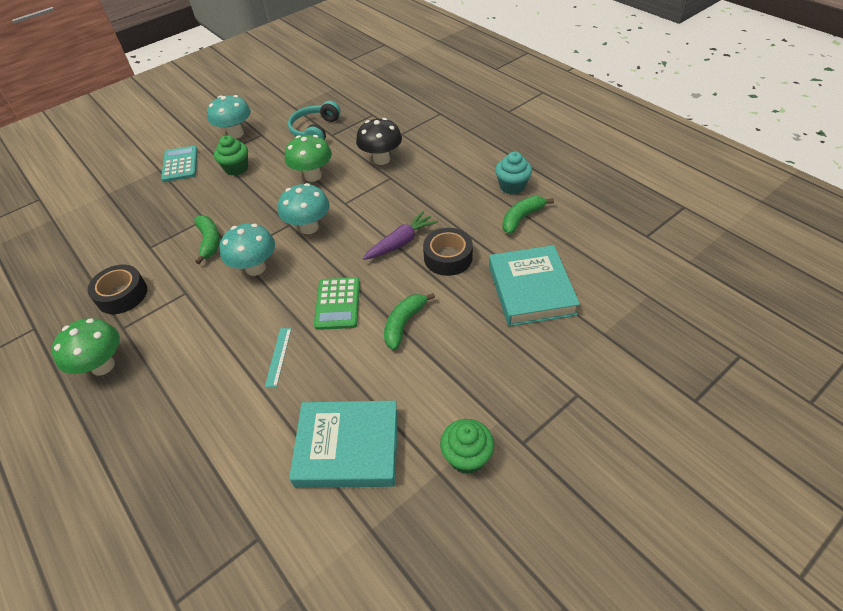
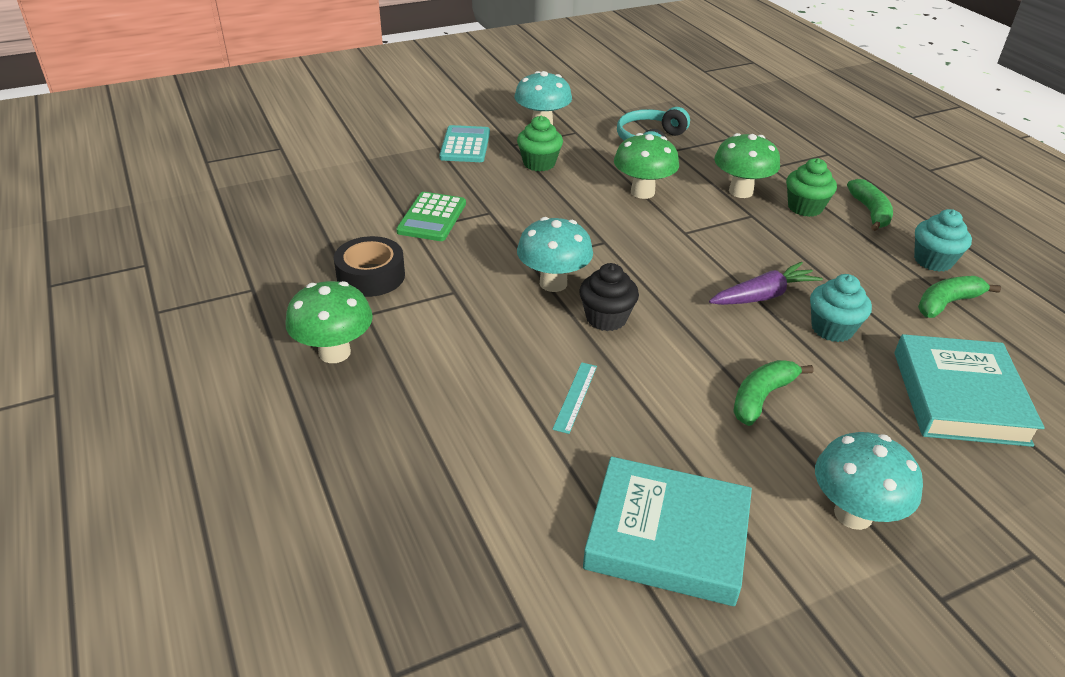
camera: 10 degrees right, 10 degrees down
green banana [194,216,220,264] -> green banana moved to [847,179,893,231]
turquoise mushroom [278,183,330,234] -> turquoise mushroom moved to [815,432,923,530]
green calculator [314,277,360,330] -> green calculator moved to [396,192,466,241]
black mushroom [356,118,402,165] -> green mushroom [714,133,780,198]
black tape [423,228,473,276] -> turquoise cupcake [810,274,872,342]
green cupcake [440,419,494,474] -> green cupcake moved to [786,158,837,217]
none -> black cupcake [579,263,639,331]

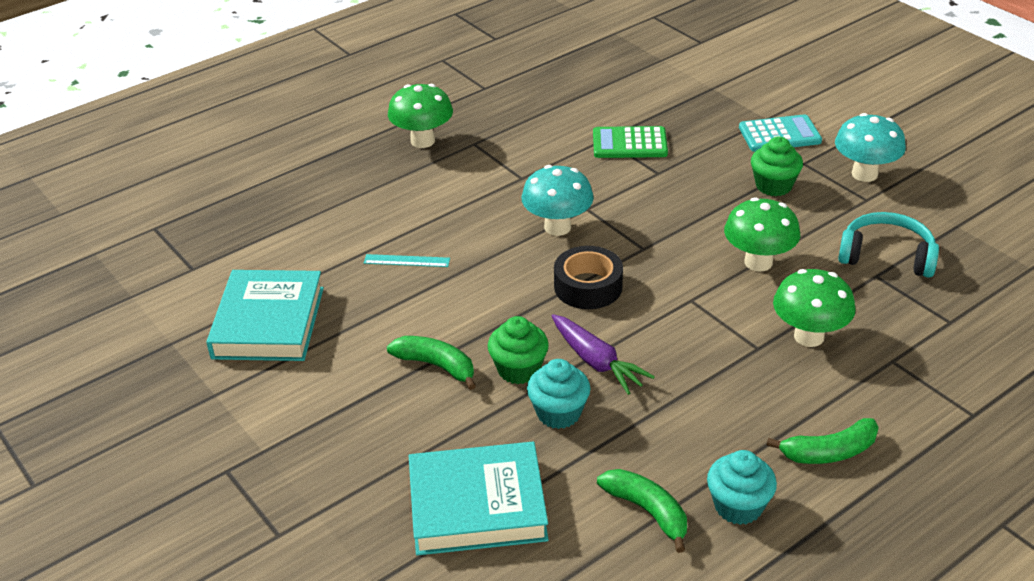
camera: 80 degrees right, 0 degrees up
black tape [334,236,405,297] -> black tape moved to [554,246,623,309]
black cupcake [579,263,639,331] -> none
green cupcake [786,158,837,217] -> green cupcake moved to [488,316,549,384]
turquoise mushroom [815,432,923,530] -> none

